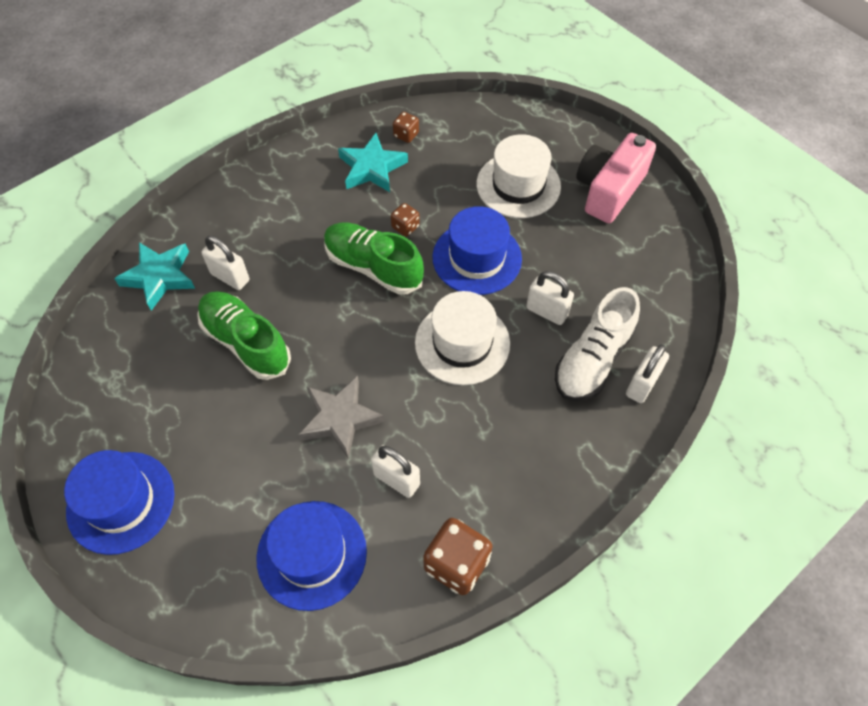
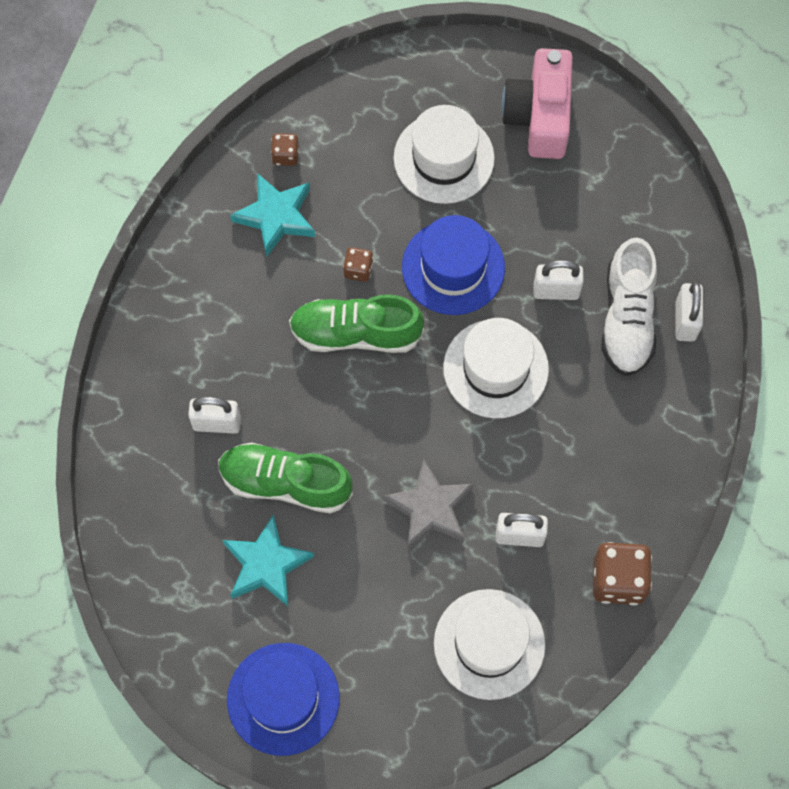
camera: 30 degrees left, 10 degrees up
turquoise star [114,242,195,311] -> turquoise star moved to [222,515,314,606]
blue hat [256,501,367,611] -> white hat [434,589,545,700]

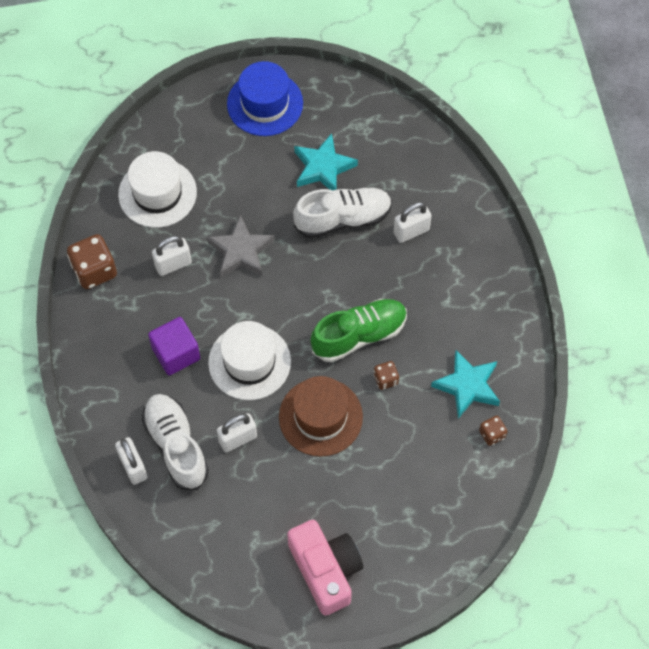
camera: 150 degrees right, 5 degrees down
green shoe [218,442,353,514] -> white shoe [293,187,392,238]
white hat [394,105,495,204] -> none
blue hat [402,215,505,315] -> brown hat [279,376,363,457]
none -> purple cube [148,317,200,376]

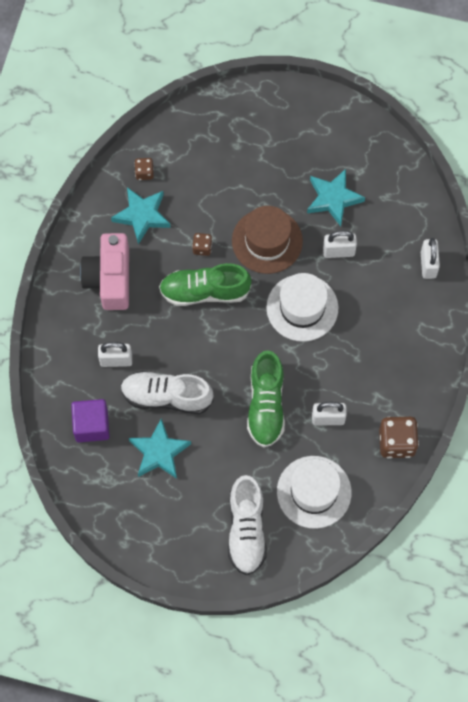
camera: 155 degrees left, 5 degrees up
white shoe [142,394,209,490] -> white shoe moved to [228,475,267,575]
purple cube [148,317,200,376] -> purple cube moved to [71,399,110,442]
grey star [207,215,275,277] -> green shoe [247,350,285,447]
blue hat [227,61,303,136] -> none
pink camera [287,520,363,616] -> pink camera moved to [80,233,129,310]
none -> turquoise star [307,169,365,226]

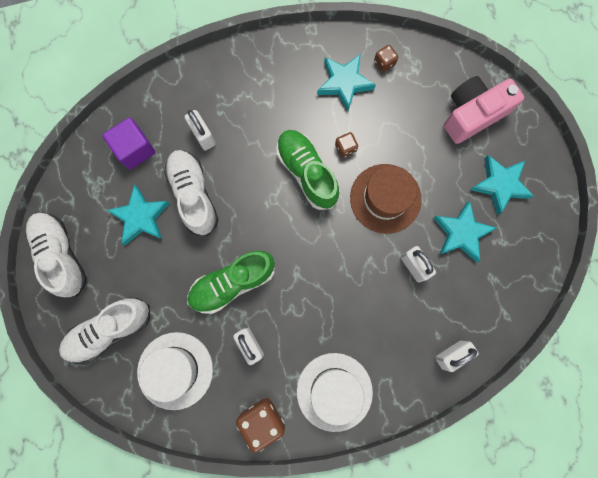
camera: 60 degrees right, 10 degrees up
pink camera [80,233,129,310] -> pink camera moved to [444,76,524,144]
white hat [266,273,338,342] -> white hat moved to [297,353,373,432]
none -> white shoe [25,212,87,297]
none -> turquoise star [470,155,534,215]

